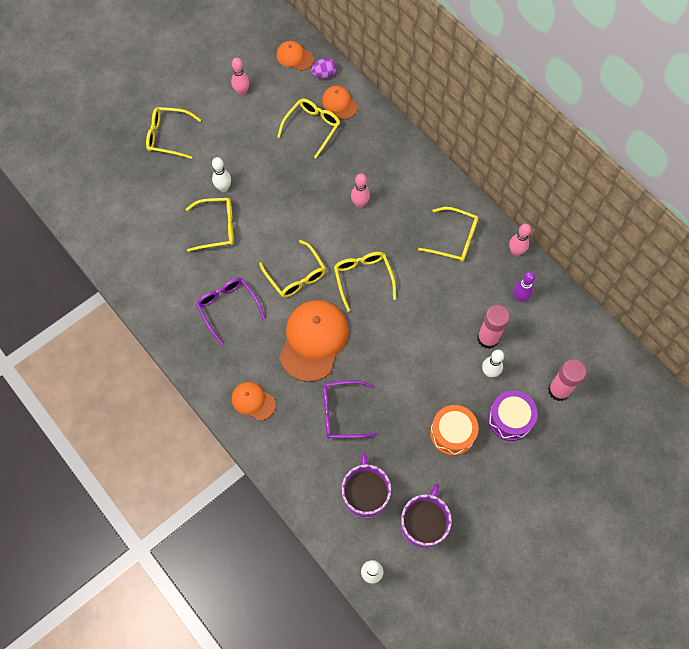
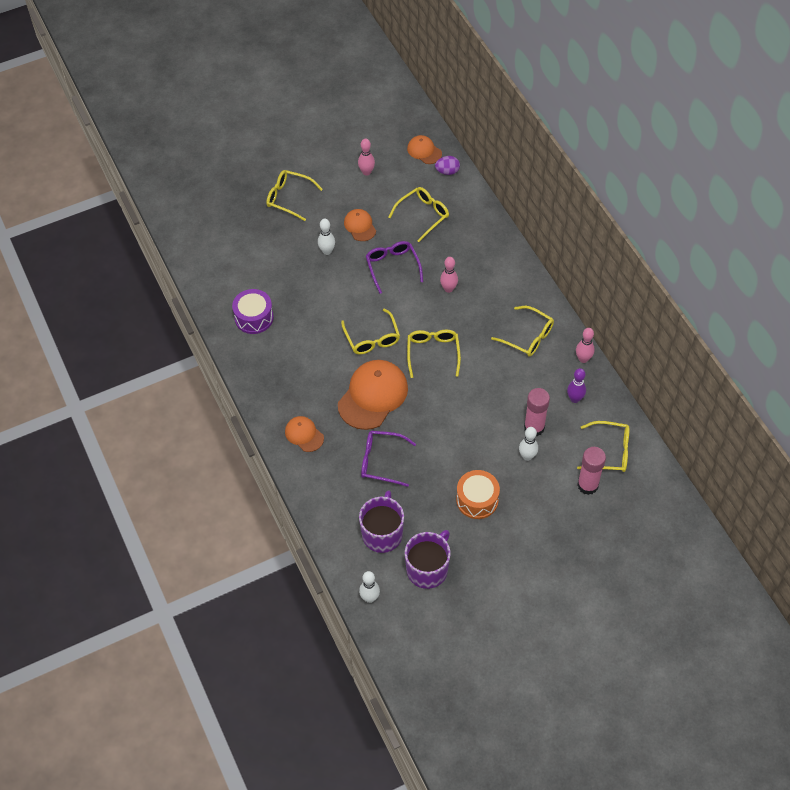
camera: 15 degrees right, 10 degrees down
yellow glasses [186,198,234,252] -> yellow glasses moved to [577,421,629,472]
purple glasses [196,278,266,345] -> purple glasses moved to [366,241,423,294]
orange cap [322,86,358,119] -> orange cap moved to [344,209,376,241]
purple drum [488,390,538,441] -> purple drum moved to [232,289,274,334]

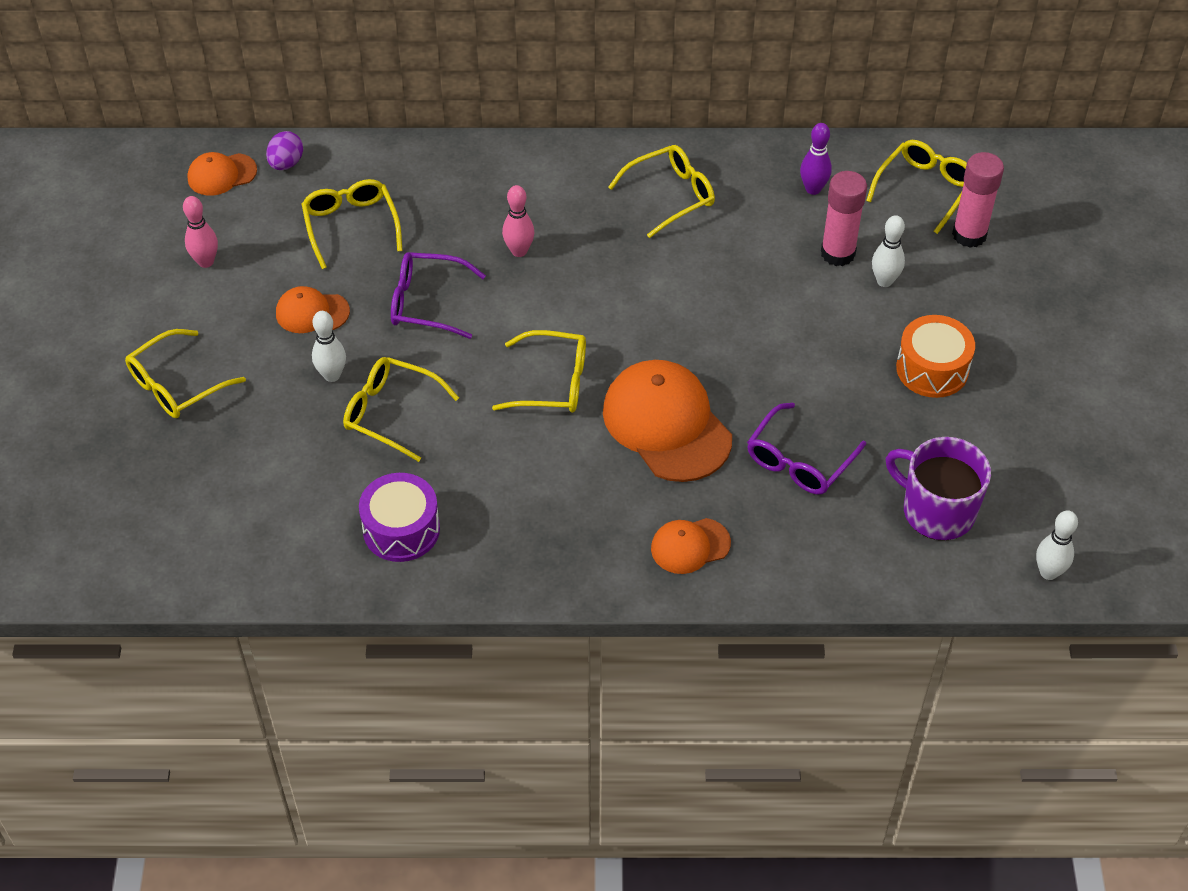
camera: 65 degrees left, 5 degrees down
purple mug [405,530,450,589] -> none
yellow glasses [407,330,461,378] -> yellow glasses moved to [343,357,459,462]
pink bowling pin [576,328,595,363] -> none

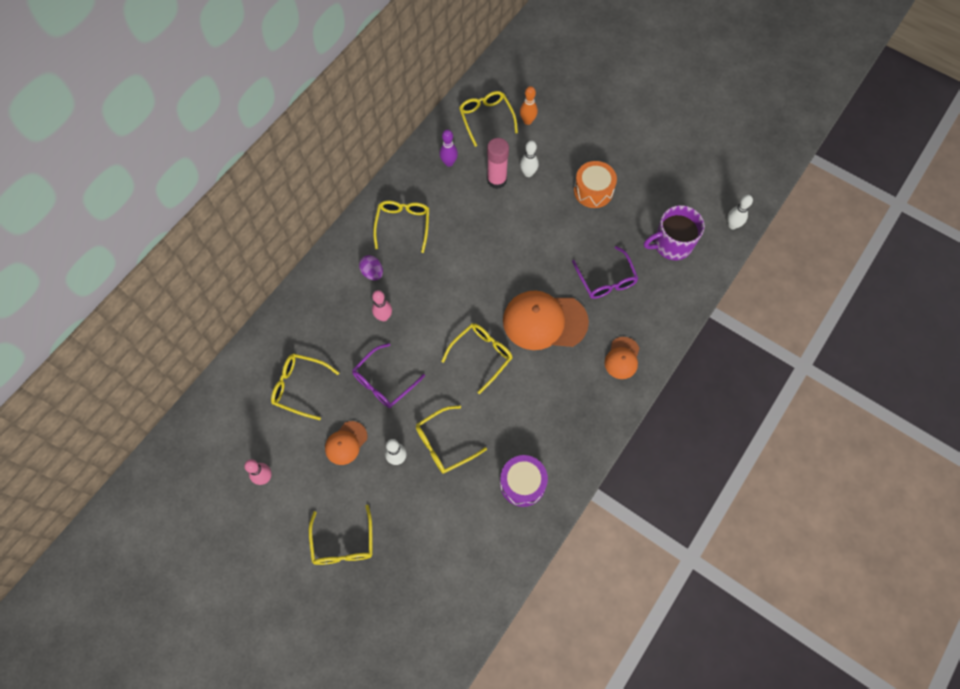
camera: 55 degrees left, 15 degrees up
orange cap [187,152,257,196] -> none
purple egg [266,131,303,170] -> purple egg moved to [359,255,383,280]
pink glue stick [952,152,1004,248] -> orange bowling pin [520,86,538,125]

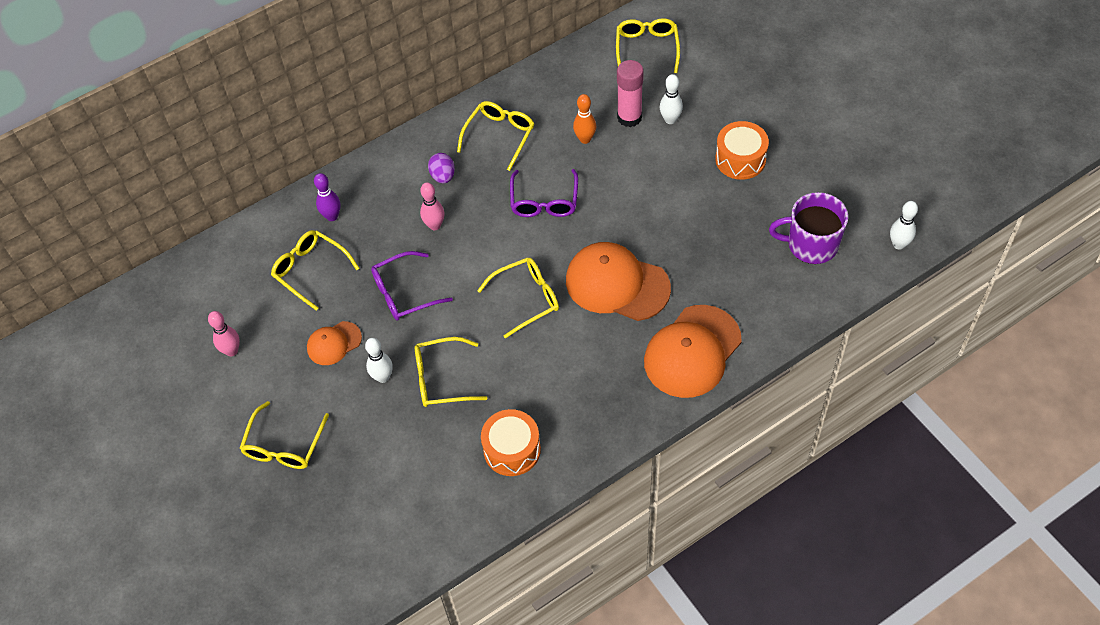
camera: 25 degrees right, 10 degrees down
purple bowling pin [439,129,458,167] -> purple bowling pin moved to [314,173,341,221]
purple drum [500,455,548,507] -> orange drum [481,409,541,476]
orange bowling pin [520,86,538,125] -> orange bowling pin moved to [573,94,596,144]
purple glasses [572,246,639,299] -> purple glasses moved to [510,169,578,217]
orange cap [605,337,640,379] -> orange cap [644,305,742,398], size x1.91

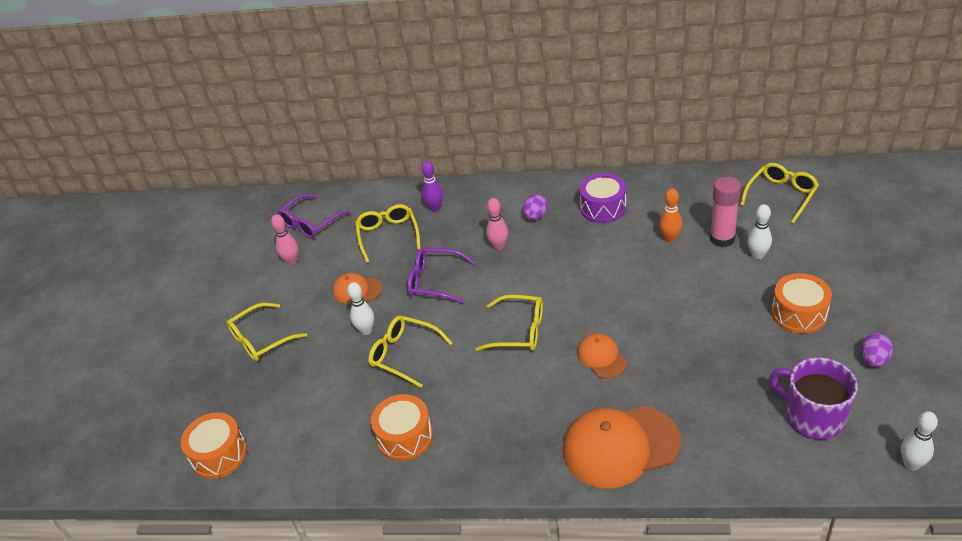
camera: 40 degrees right, 15 degrees down
yellow glasses [457,101,534,171] -> purple drum [579,173,626,223]
purple glasses [510,169,578,217] -> purple glasses moved to [277,194,351,239]
orange cap [566,242,671,321] -> orange cap [577,333,627,379], size x0.52
none -> orange drum [181,412,247,479]
none -> purple egg [861,333,893,367]

